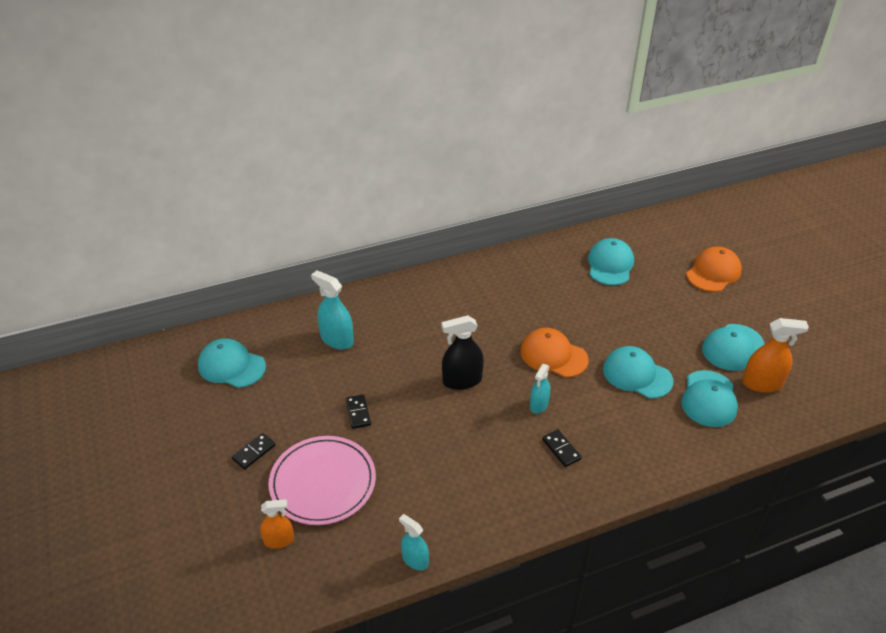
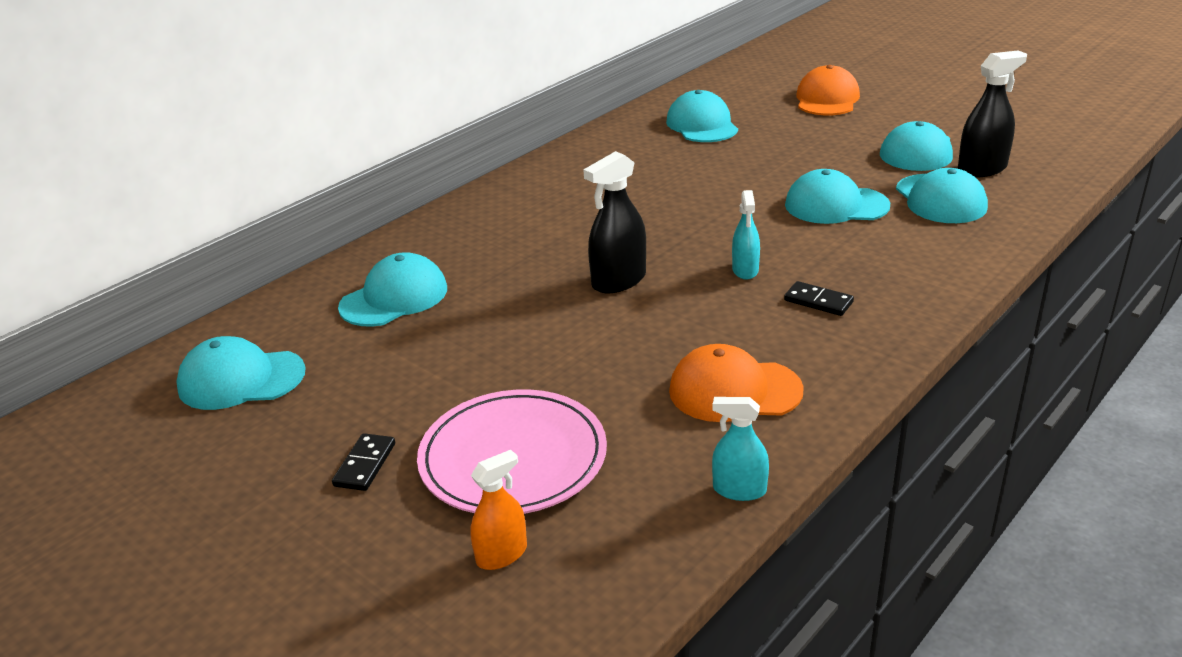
camera: 25 degrees left, 10 degrees down
turquoise spray bottle [311,270,354,350] -> turquoise cap [338,252,447,327]
black domino [346,394,371,429] -> none
orange cap [520,328,589,378] -> orange cap moved to [669,344,804,422]
orange spray bottle [742,318,809,393] -> black spray bottle [958,50,1027,177]

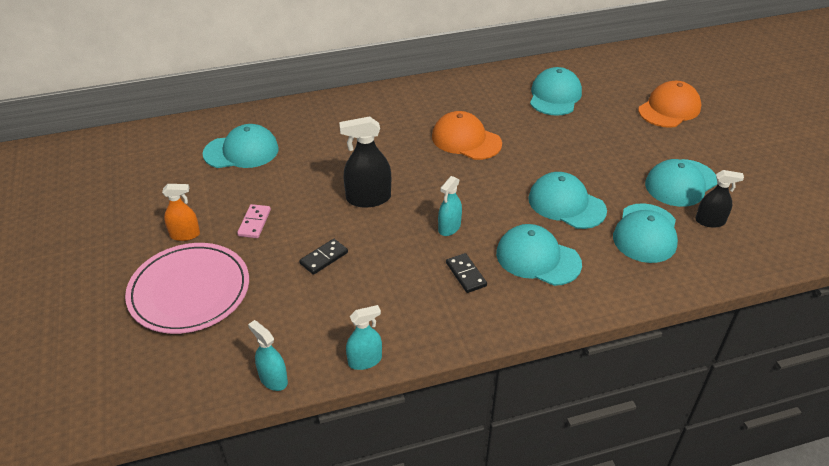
camera: 30 degrees right, 10 degrees up
turquoise cap [176,336,306,410] -> turquoise cap moved to [496,224,582,286]
black domino [332,433,395,491] -> black domino moved to [299,239,348,275]
orange spray bottle [470,450,527,570] -> orange spray bottle moved to [162,184,200,241]
orange cap [669,344,804,422] -> orange cap moved to [432,111,502,160]
black spray bottle [958,50,1027,177] -> black spray bottle [695,170,744,228], size x0.64
none -> pink domino [237,204,271,238]
none -> turquoise spray bottle [346,305,382,370]

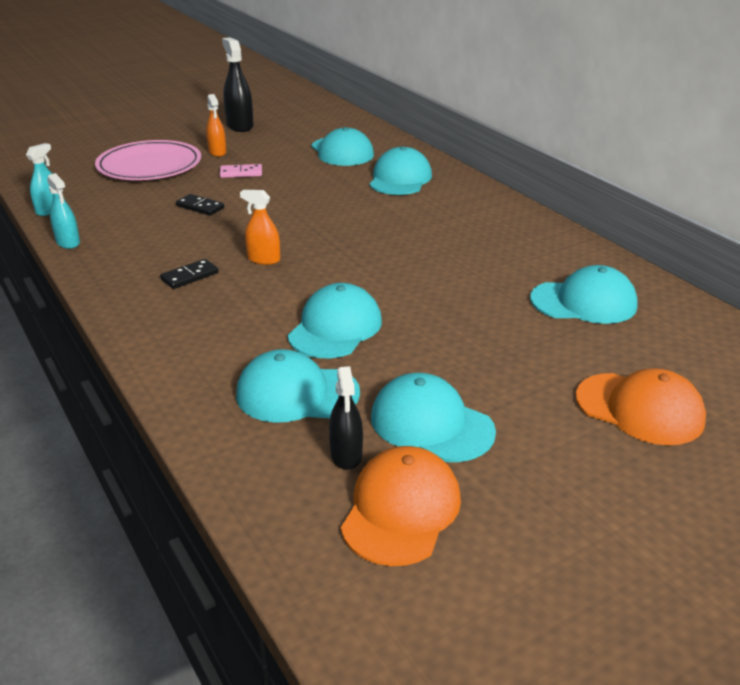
camera: 75 degrees right, 10 degrees down
black spray bottle [339,116,391,208] -> black spray bottle moved to [222,37,254,132]
orange cap [432,111,502,160] -> orange cap moved to [341,446,461,566]
turquoise spray bottle [438,176,462,236] -> orange spray bottle [240,190,280,265]
turquoise cap [496,224,582,286] -> turquoise cap moved to [370,146,432,195]

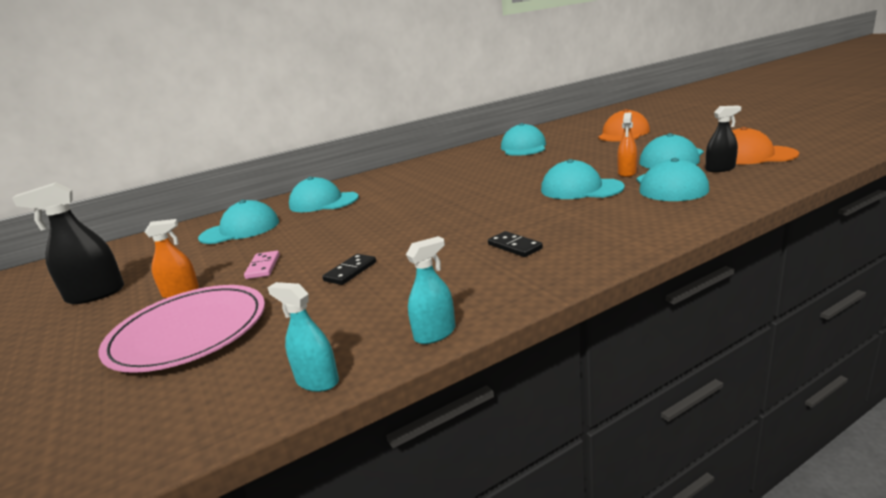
camera: 85 degrees left, 10 degrees down
orange spray bottle [240,190,280,265] -> orange spray bottle moved to [617,112,637,177]

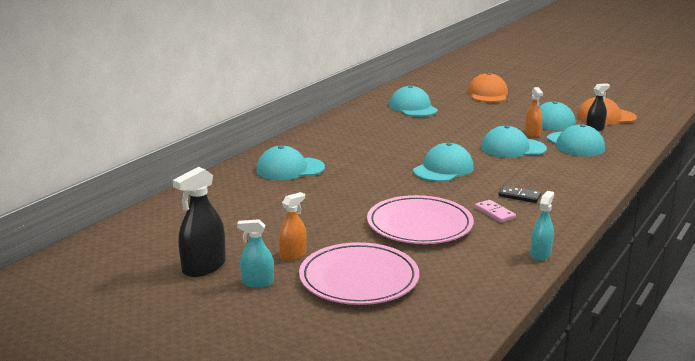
camera: 30 degrees left, 0 degrees up
turquoise cap [198,200,279,244] -> turquoise cap moved to [413,142,474,182]
pink domino [244,250,280,279] -> pink domino moved to [475,200,516,223]
turquoise spray bottle [267,282,339,392] -> turquoise spray bottle moved to [237,219,274,288]
black domino [322,254,376,285] -> pink plate [367,195,474,244]

